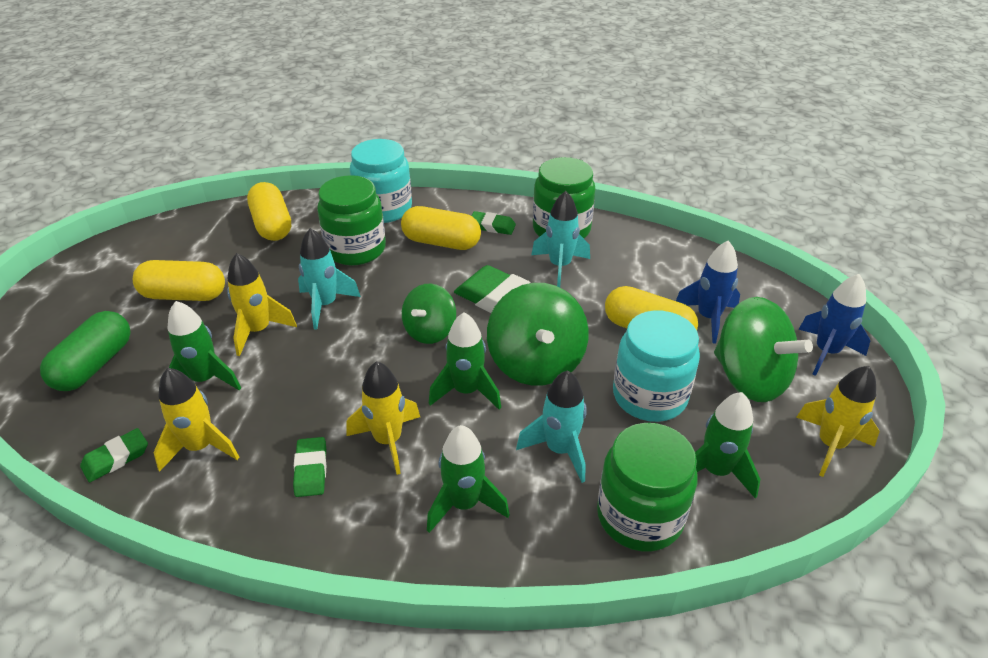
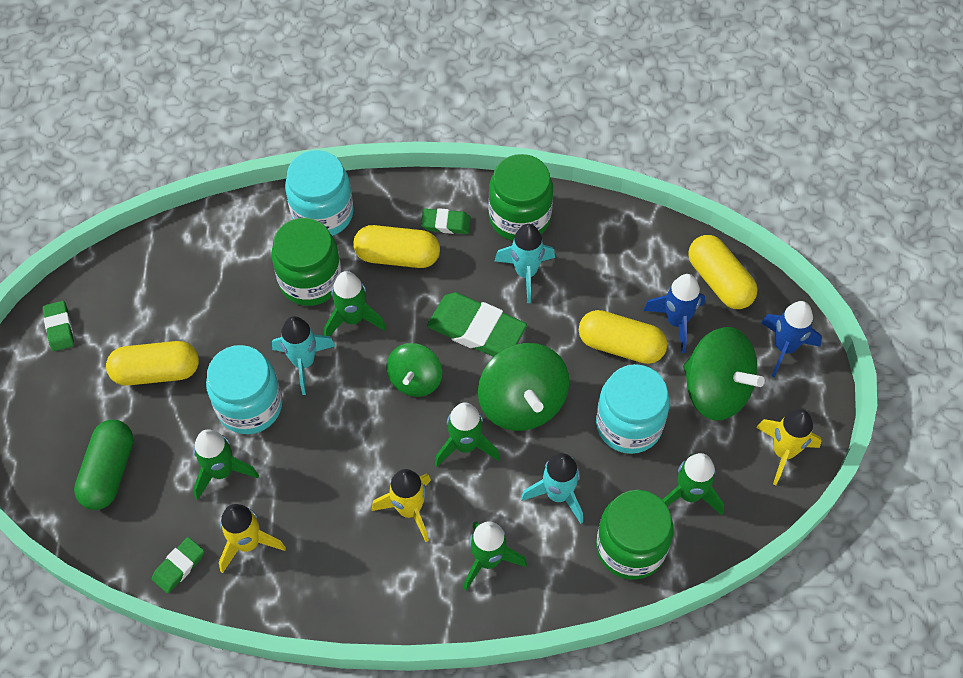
camera: 10 degrees left, 20 degrees up
yellow rocket [227,253,297,356] -> turquoise jar [206,345,283,434]
yellow capsule [247,182,291,241] -> yellow capsule moved to [688,235,758,309]
green eraser [293,437,326,497] -> green eraser moved to [43,301,74,351]
none -> green rocket [324,271,386,336]

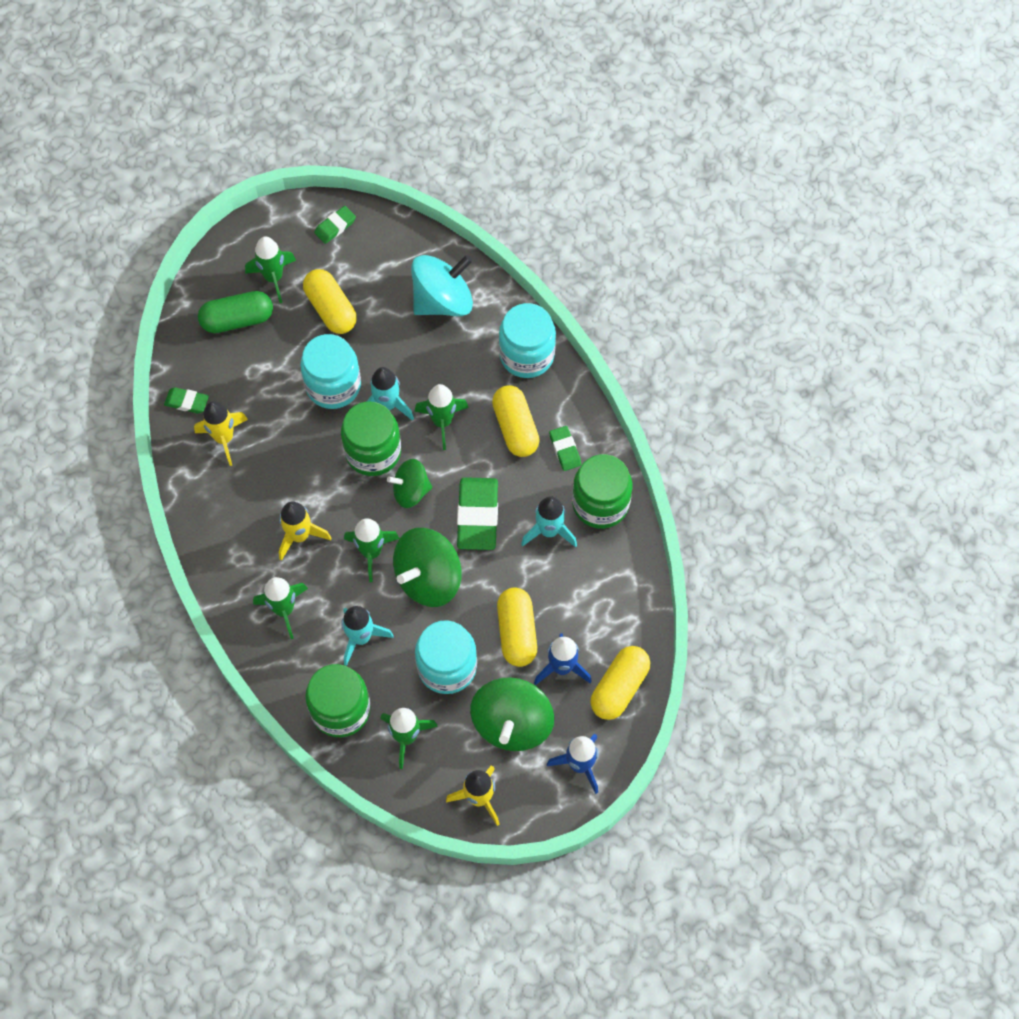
camera: 65 degrees right, 5 degrees up
green rocket [193,429,259,500] -> green rocket moved to [245,237,296,303]
green jar [271,218,342,306] -> green jar moved to [341,401,401,476]
none -> turquoise spinning top [411,255,473,316]

